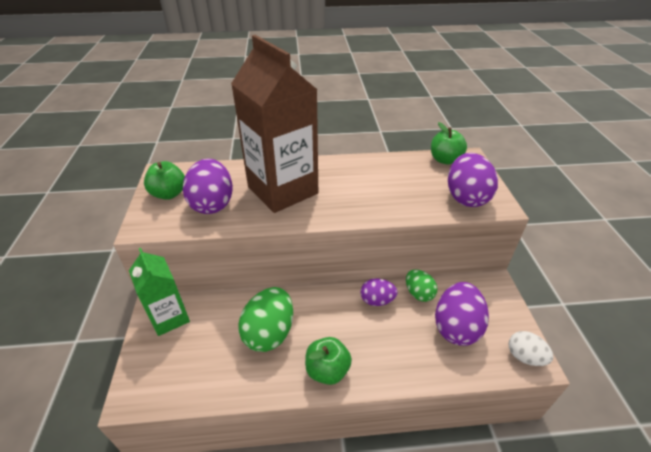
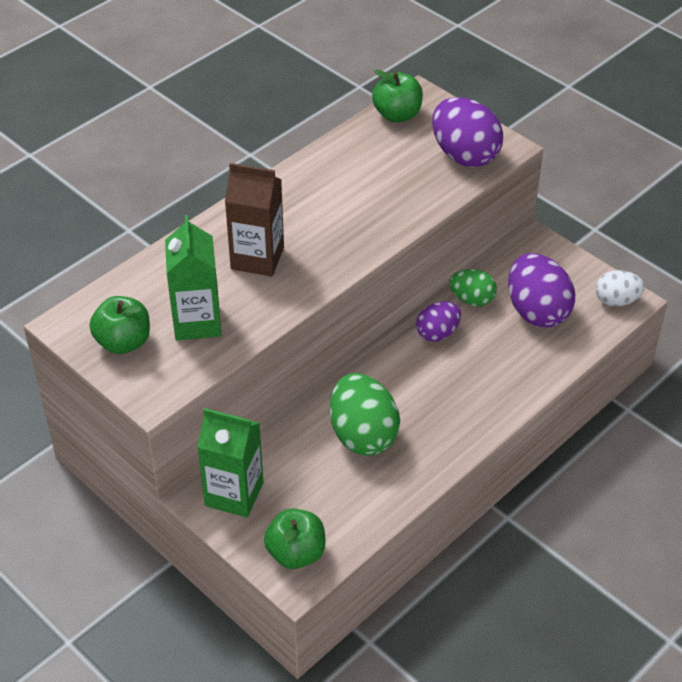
camera: 40 degrees left, 5 degrees up
purple egg [183,159,233,214] -> green carton [165,215,221,340]
brown carton [231,35,318,213] -> brown carton [225,163,284,277], size x0.57
green apple [305,337,352,385] -> green apple moved to [264,508,325,569]

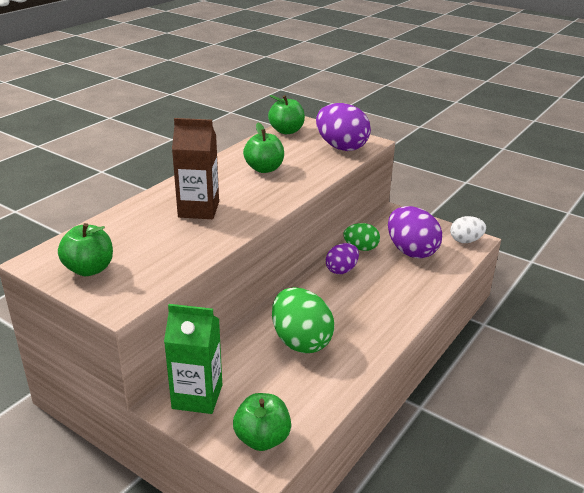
camera: 10 degrees left, 15 degrees down
green carton [165,215,221,340] -> none
none -> green apple [243,123,284,173]

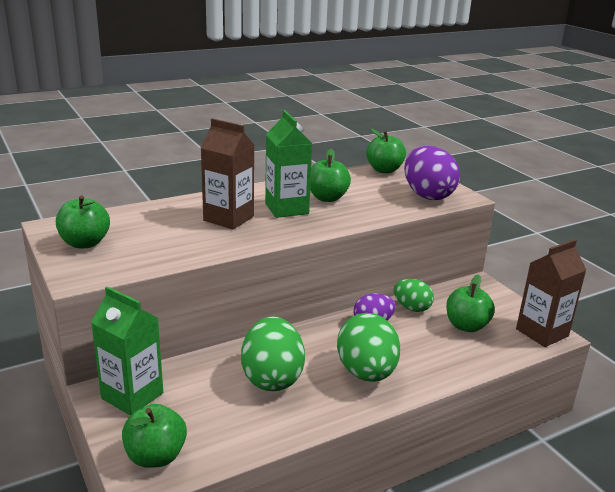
camera: 25 degrees right, 5 degrees down
purple egg [388,206,442,259] -> green apple [446,274,495,332]
white egg [450,216,486,243] -> brown carton [516,239,586,347]
none -> green carton [265,110,313,218]
none -> green egg [337,313,400,382]

